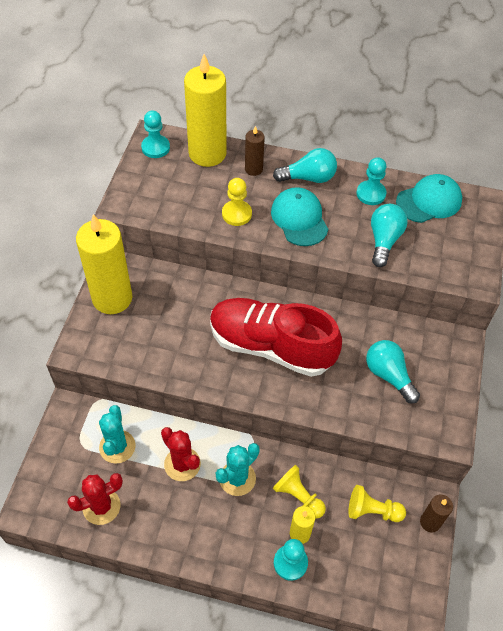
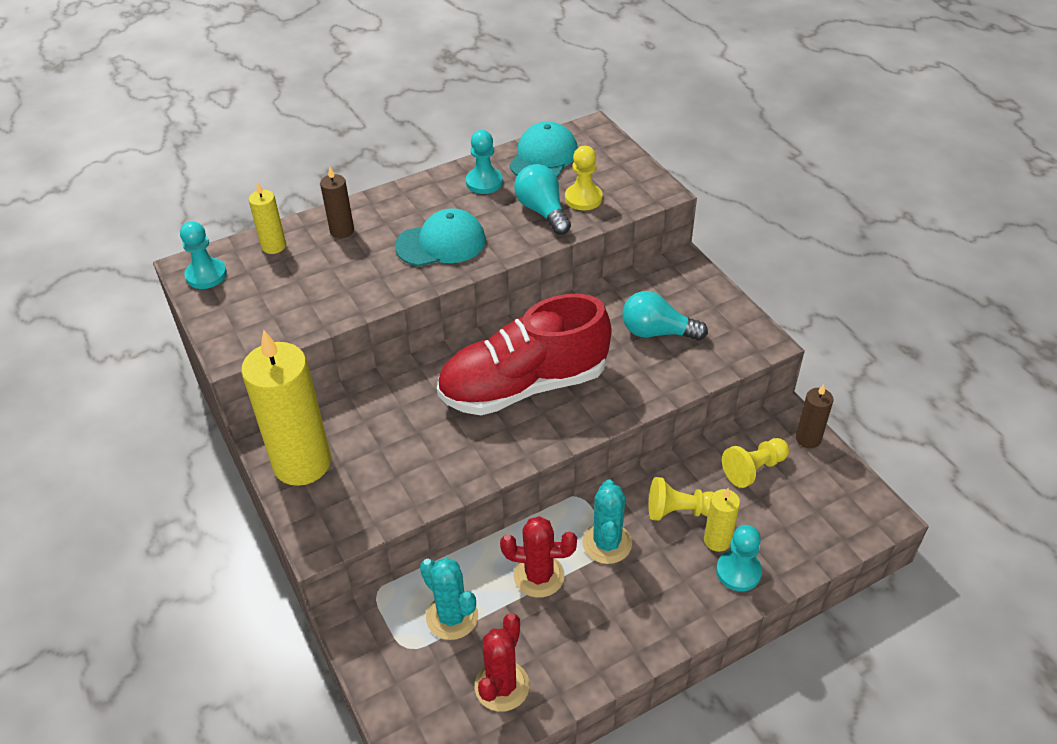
camera: 40 degrees left, 10 degrees down
yellow candle [184,54,227,167] -> yellow candle [249,182,286,254], size x0.48
yellow pawn [222,178,252,226] -> yellow pawn moved to [565,146,603,211]
turquoise cap [271,187,328,246] -> turquoise cap turned 135 degrees clockwise [395,208,486,266]
turquoise light bulb [273,148,337,183] -> none

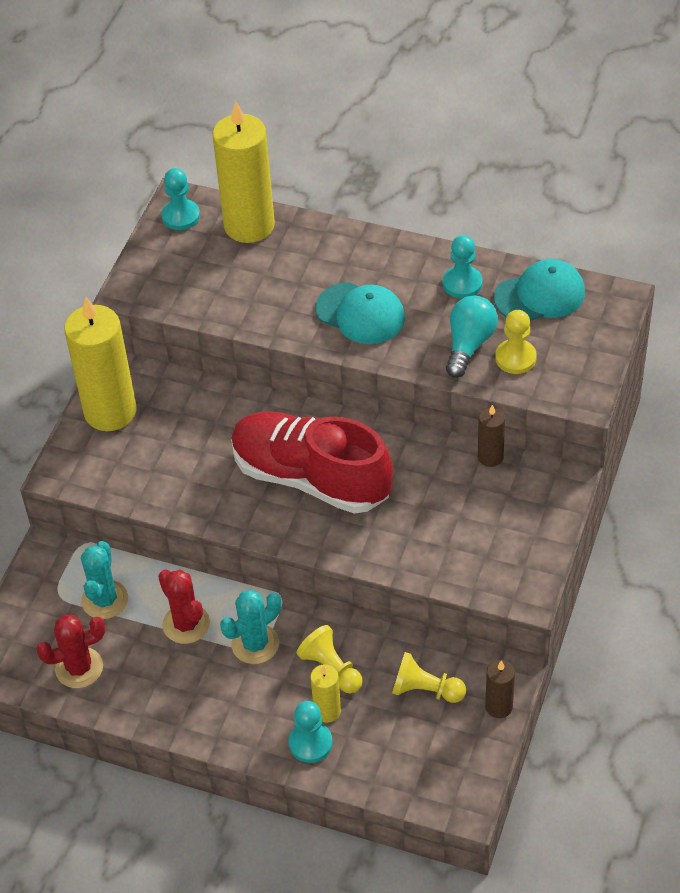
camera: 50 degrees right, 5 degrees up
yellow candle [249,182,286,254] -> yellow candle [212,102,275,243], size x2.10
brown candle [320,167,354,238] -> brown candle moved to [478,405,505,467]
turquoise light bulb [622,291,708,341] -> none

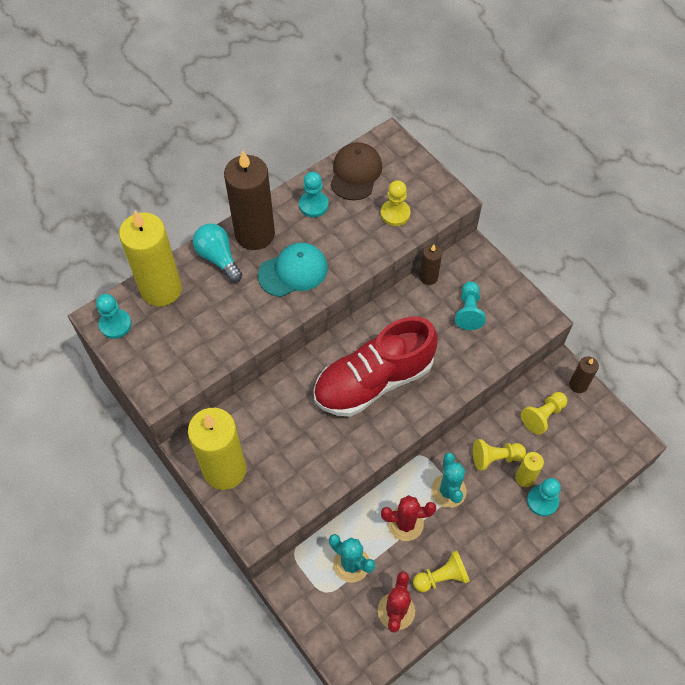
camera: 60 degrees left, 10 degrees up
turquoise light bulb [446,296,498,378] -> turquoise light bulb moved to [193,224,242,283]
turquoise cap [494,259,585,321] -> brown cap [330,142,382,200]
none -> brown candle [224,151,275,250]
none -> yellow pawn [413,550,470,592]
none -> turquoise pawn [455,281,486,330]

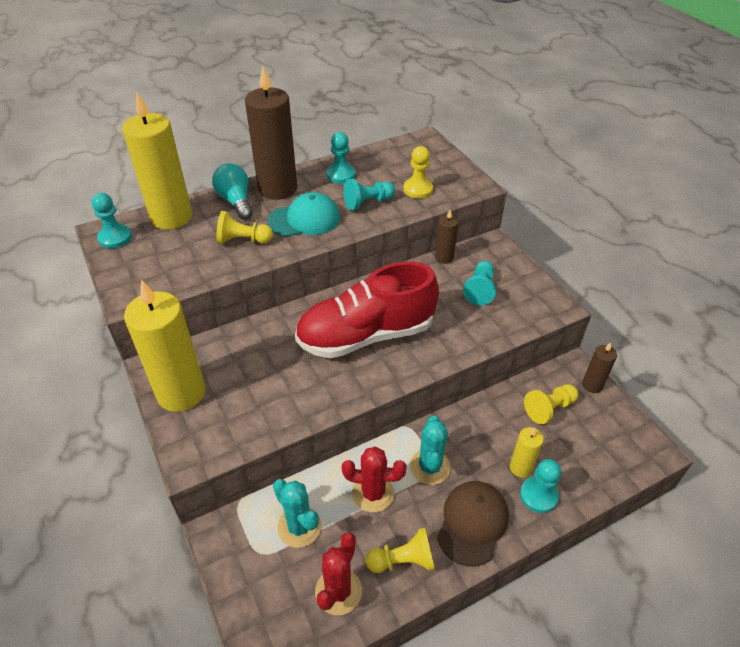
camera: 10 degrees right, 15 degrees down
brown cap [330,142,382,200] -> brown cap moved to [437,481,509,566]
yellow pawn [473,439,526,471] -> yellow pawn moved to [216,211,273,244]
none -> turquoise pawn [343,179,395,210]

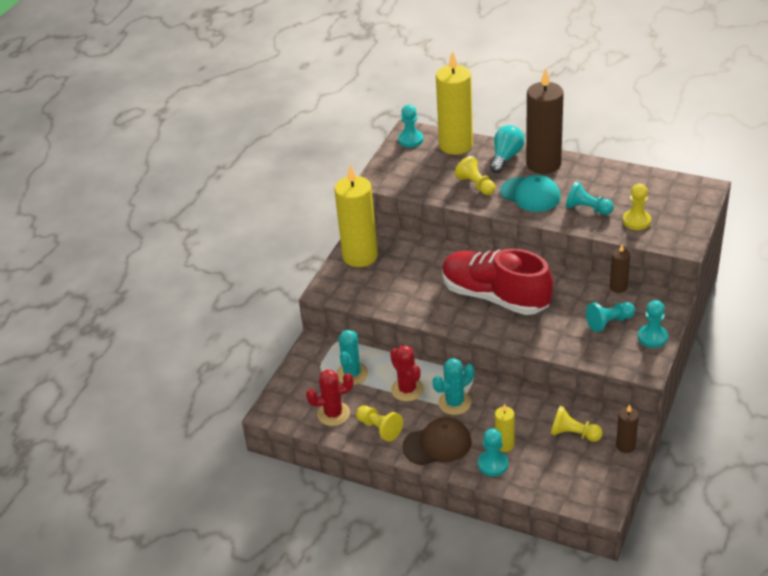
camera: 55 degrees right, 5 degrees down
turquoise pawn [326,132,355,184] -> turquoise pawn moved to [638,300,668,348]

